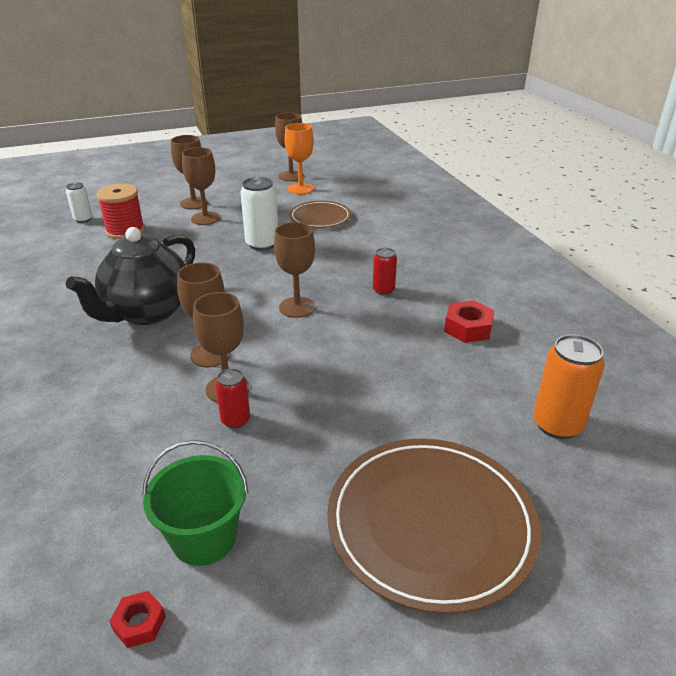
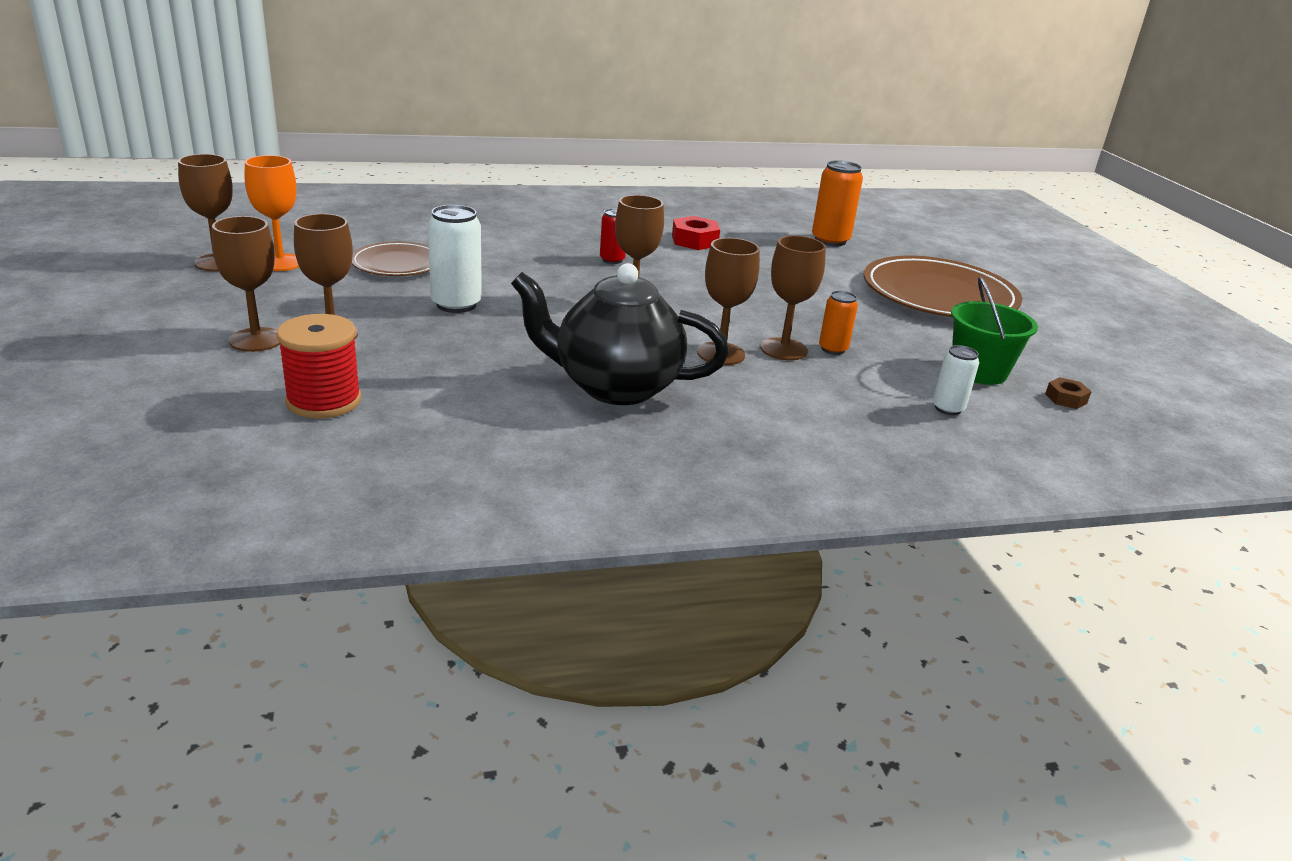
camera: 85 degrees left, 5 degrees down
white can [66,182,92,223] -> white can moved to [933,345,979,415]
black teapot [66,227,195,325] -> black teapot turned 150 degrees clockwise [511,263,729,405]
red nut [109,591,166,648] -> brown nut [1045,377,1091,409]
red can [215,368,250,429] -> orange can [819,291,858,355]

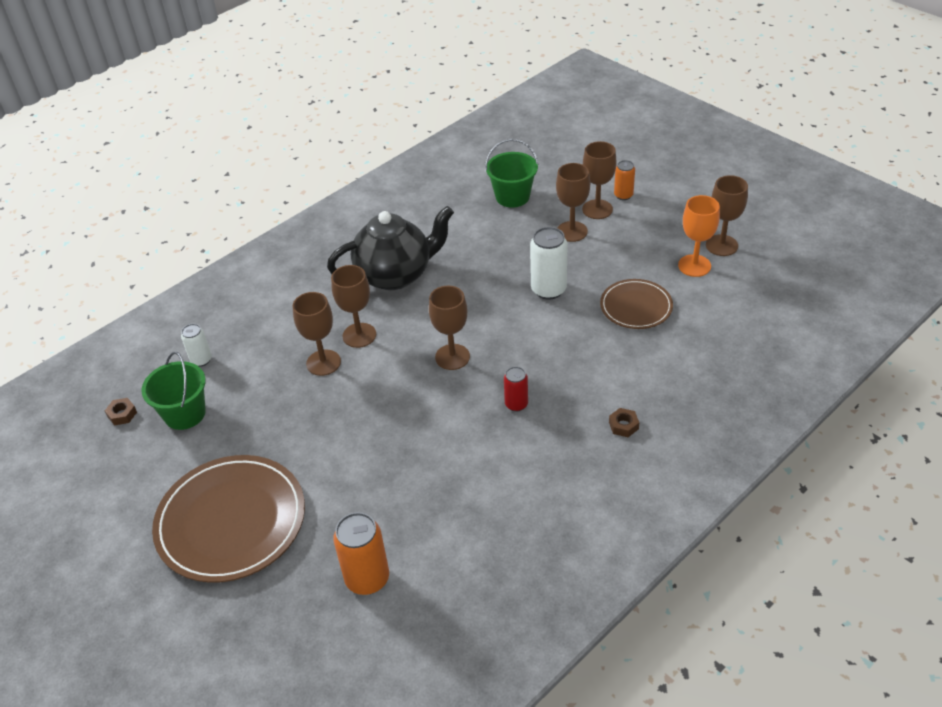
camera: 155 degrees right, 15 degrees up
red spool [276,314,361,419] -> green bucket [485,139,538,208]
red nut [672,216,720,250] -> none
orange can [819,291,858,355] -> orange can moved to [614,160,635,200]
none -> brown nut [609,408,639,437]

